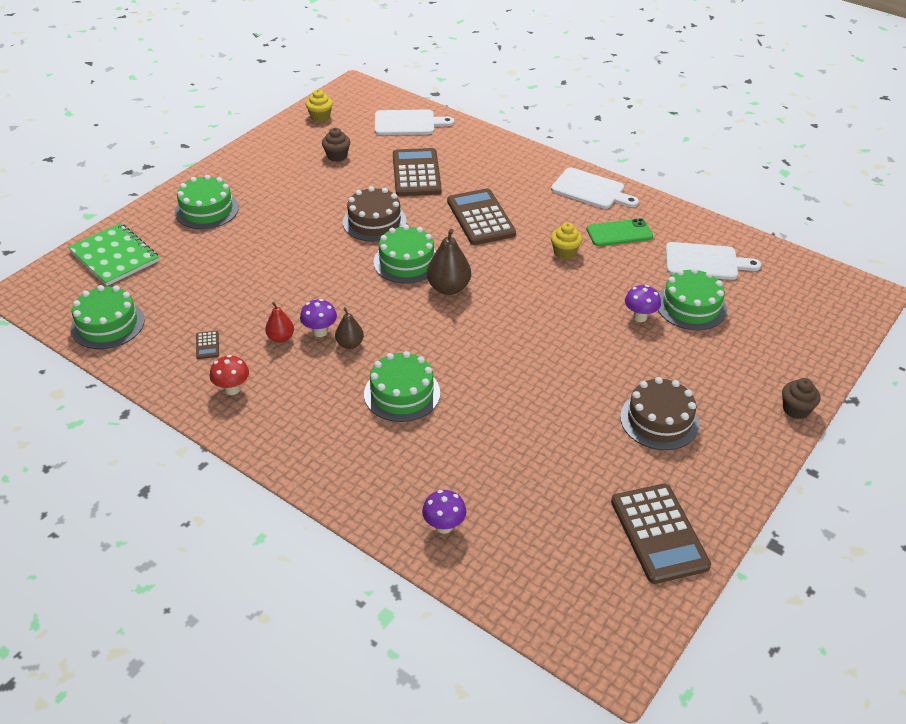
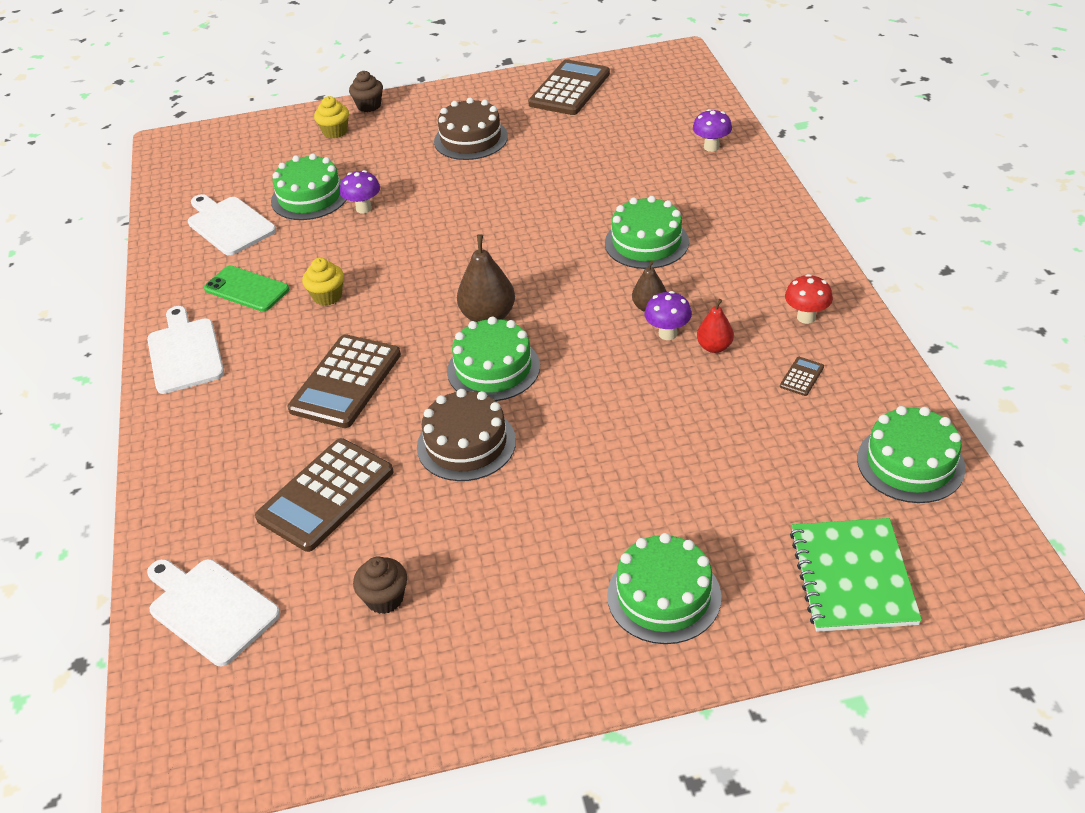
camera: 135 degrees left, 0 degrees up
yellow cupcake [306,89,333,122] -> yellow cupcake moved to [314,96,349,138]

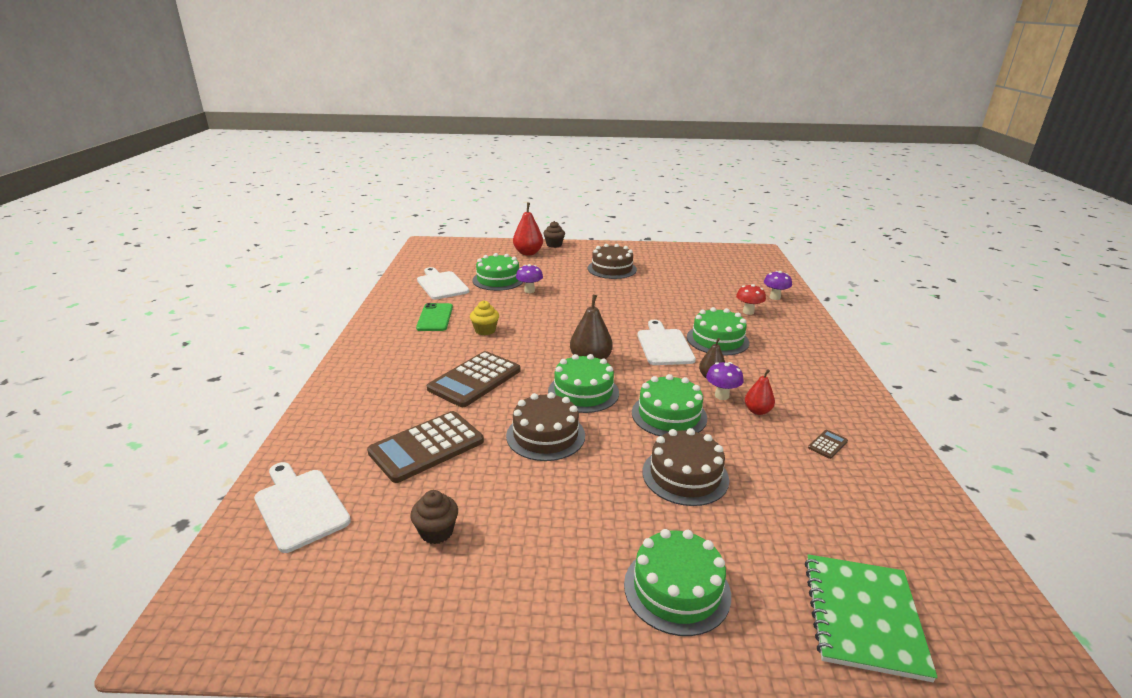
camera: 10 degrees right, 15 degrees down
white cutting board [147,306,224,394] -> white cutting board moved to [637,320,696,365]
green phone [204,265,289,312] -> green phone turned 45 degrees clockwise [416,303,453,331]
yellow cupcake [314,96,349,138] -> red pear [513,202,543,255]
brown calculator [528,59,610,115] -> none
red mushroom [785,274,833,324] -> red mushroom moved to [736,284,766,315]
green cake [857,406,966,503] -> green cake moved to [632,374,707,436]
none -> brown cake [642,428,729,506]

